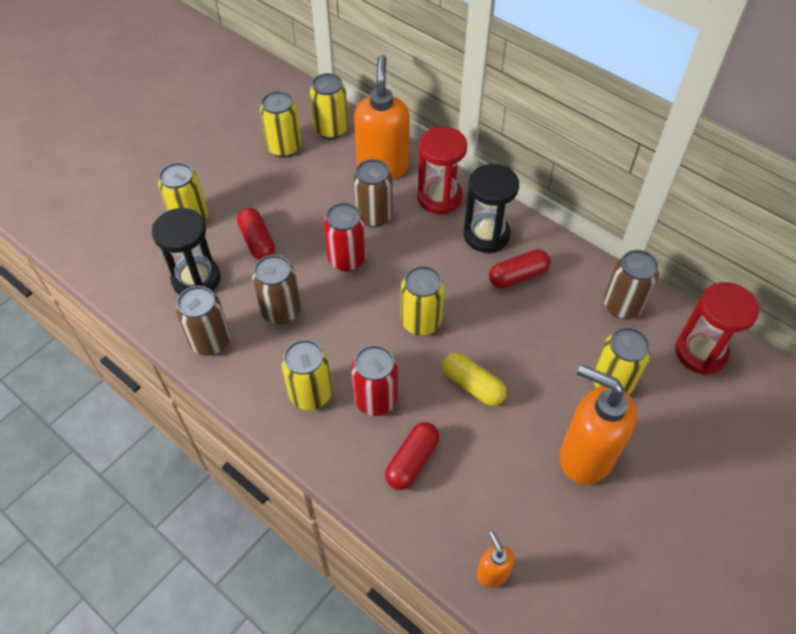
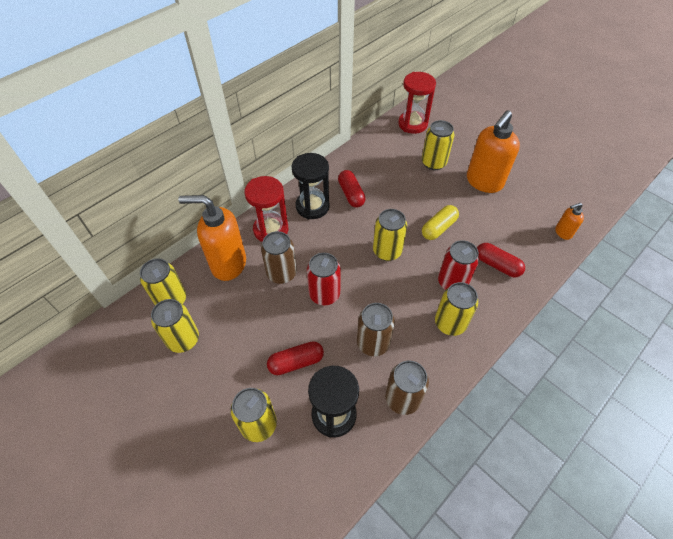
camera: 85 degrees left, 0 degrees up
brown can [604,250,659,319] -> none

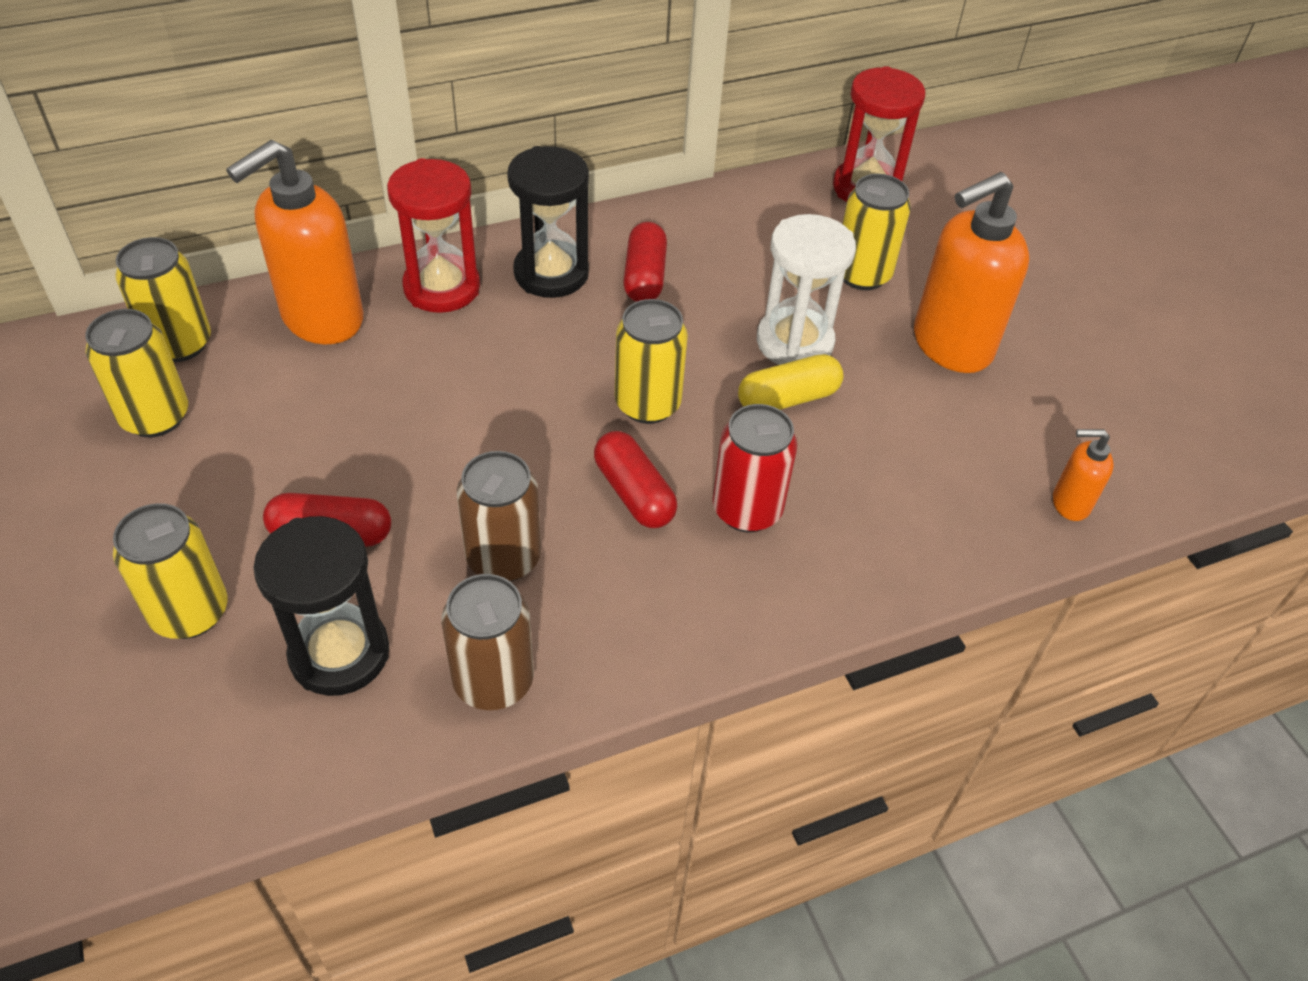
camera: 20 degrees right, 5 degrees down
orange soap dispenser [178,195,246,281] -> orange soap dispenser turned 75 degrees counterclockwise [226,140,363,345]
brown can [261,231,297,284] -> none
red can [307,253,341,305] -> none
yellow can [435,282,478,336] -> none
red capsule [477,243,525,277] -> red capsule moved to [594,431,677,528]
none -> white hourglass [757,214,856,365]

